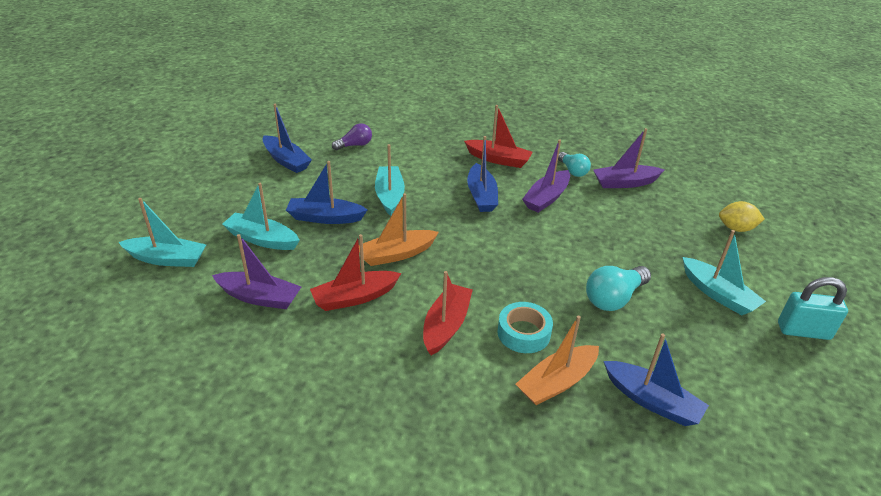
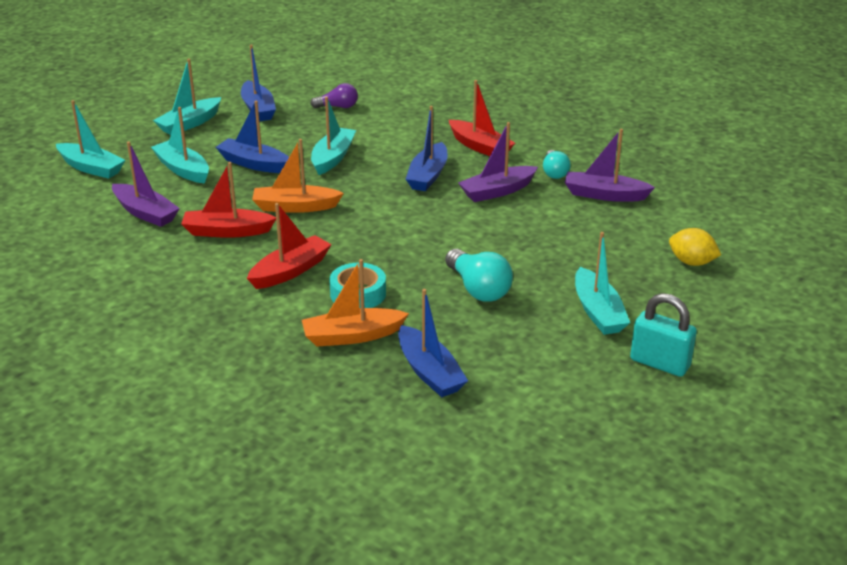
camera: 25 degrees right, 5 degrees down
turquoise light bulb [586,266,651,311] -> turquoise light bulb turned 105 degrees counterclockwise [445,249,513,302]
none -> turquoise boat [153,59,222,135]

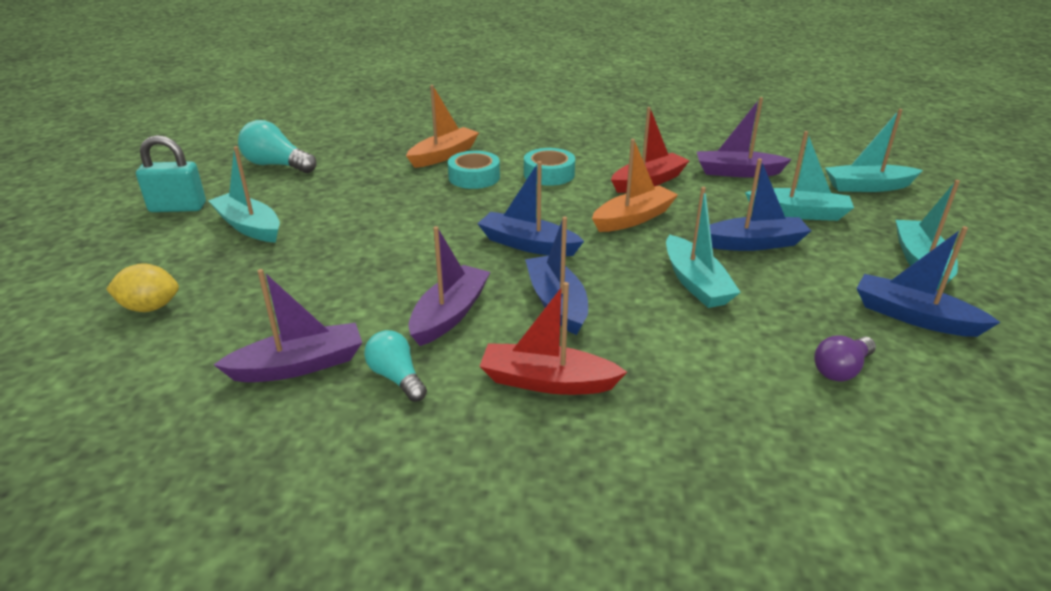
camera: 145 degrees right, 0 degrees up
red boat [247,203,332,289] -> turquoise tape [524,148,575,186]
blue boat [398,289,468,397] -> blue boat moved to [477,161,584,256]
turquoise light bulb [445,249,513,302] -> turquoise light bulb moved to [238,120,316,173]

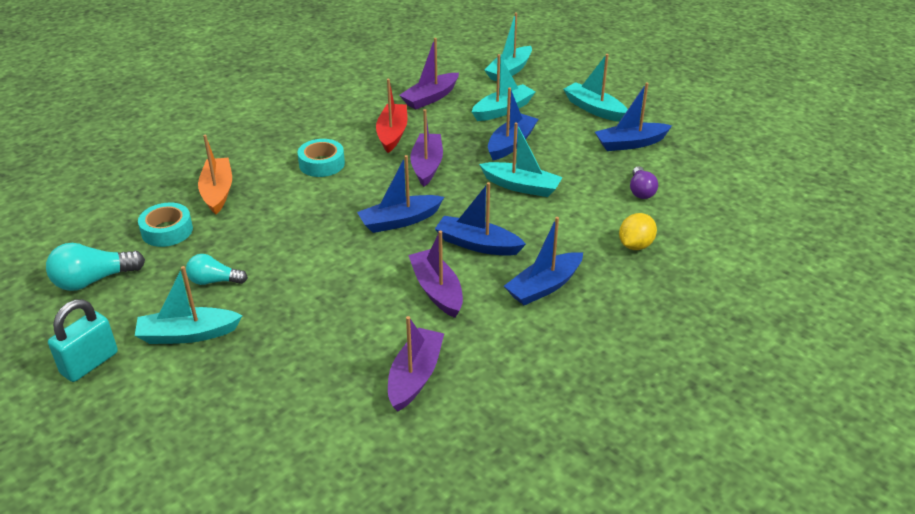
camera: 50 degrees left, 5 degrees up
yellow lemon [106,263,179,312] -> yellow lemon moved to [619,213,657,250]
turquoise light bulb [364,330,427,402] -> turquoise light bulb moved to [186,254,248,285]
turquoise tape [448,151,500,189] -> turquoise tape moved to [138,203,193,247]
red boat [479,282,627,395] -> blue boat [504,217,583,305]
orange boat [592,139,678,232] -> purple boat [410,109,443,187]

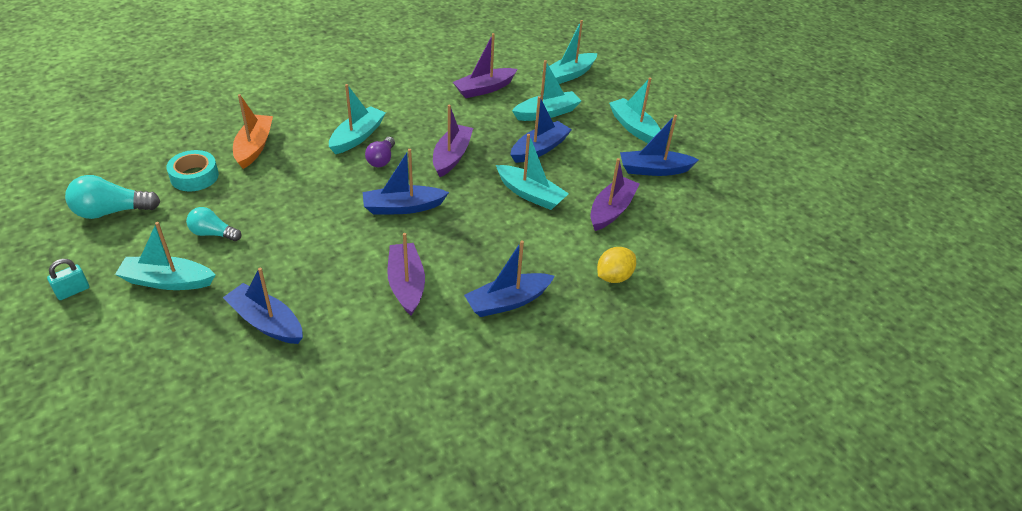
camera: 10 degrees right, 5 degrees up
turquoise padlock [48,299,118,382] -> turquoise padlock [47,259,89,300], size x0.59
turquoise tape [297,139,345,177] -> turquoise boat [329,84,386,154]
red boat [376,79,407,153] -> none
purple boat [388,316,444,412] -> purple boat moved to [590,158,640,231]
blue boat [435,182,526,256] -> blue boat moved to [223,268,303,344]
purple light bulb [630,166,658,199] -> purple light bulb moved to [365,137,395,167]

